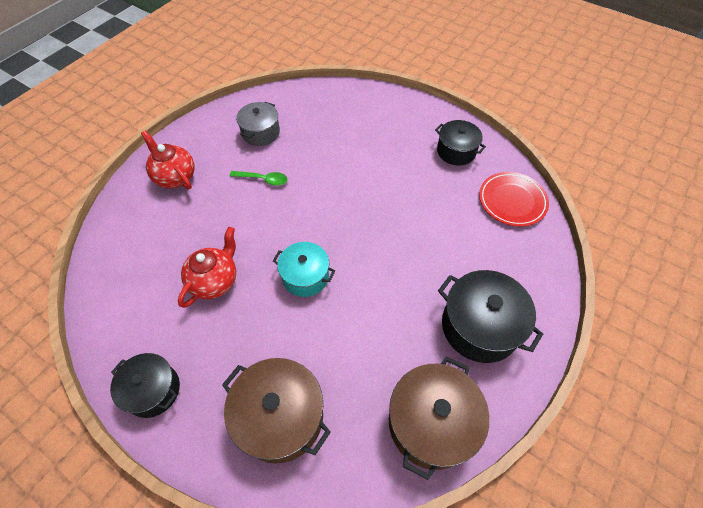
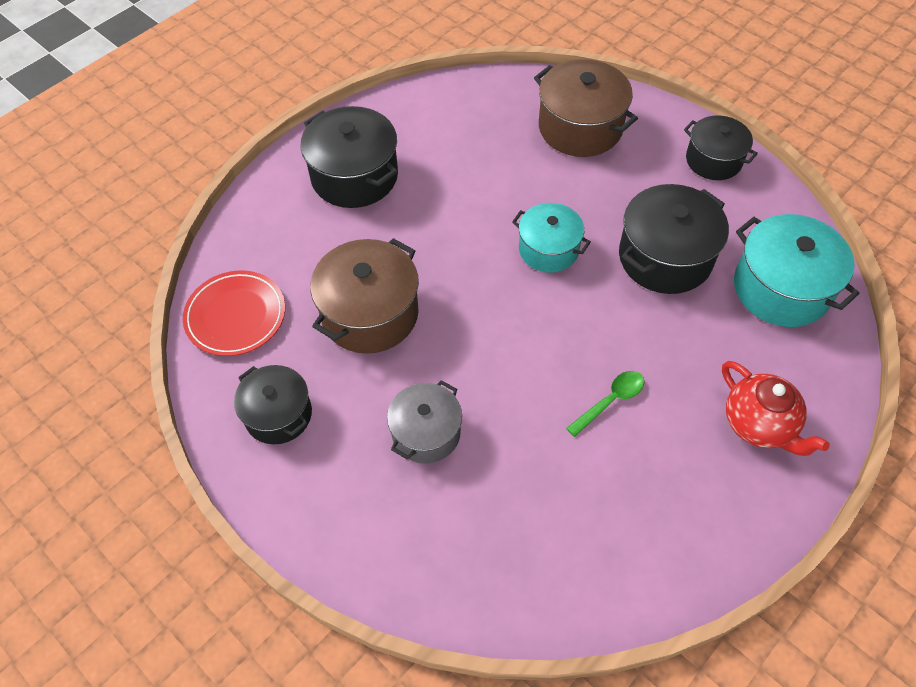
camera: 170 degrees left, 0 degrees up
red teapot [178,227,236,308] -> black pot [619,184,729,294]
green spoon [230,171,288,186] -> green spoon turned 120 degrees clockwise [566,371,645,437]
grey pot [236,102,280,146] -> grey pot moved to [387,380,462,464]
brown pot [389,356,489,480] -> brown pot moved to [310,238,419,354]
none -> turquoise pot [734,214,860,327]

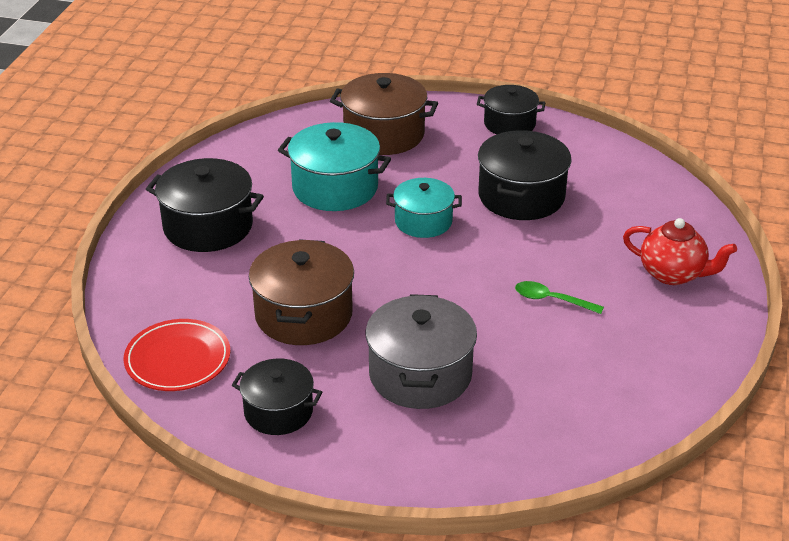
camera: 30 degrees left, 20 degrees down
grey pot [387,380,462,464] -> grey pot [365,294,477,409], size x1.54
green spoon [566,371,645,437] -> green spoon turned 90 degrees counterclockwise [515,281,604,314]
turquoise pot [734,214,860,327] -> turquoise pot moved to [278,122,391,211]

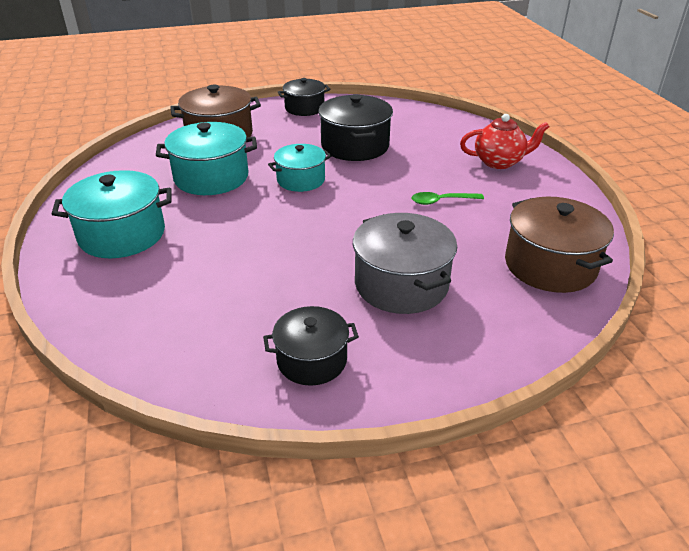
camera: 30 degrees left, 0 degrees up
red plate [124,319,230,391] -> none
black pot [146,158,264,252] -> turquoise pot [52,170,171,258]
brown pot [249,239,354,345] -> brown pot moved to [505,197,614,293]

